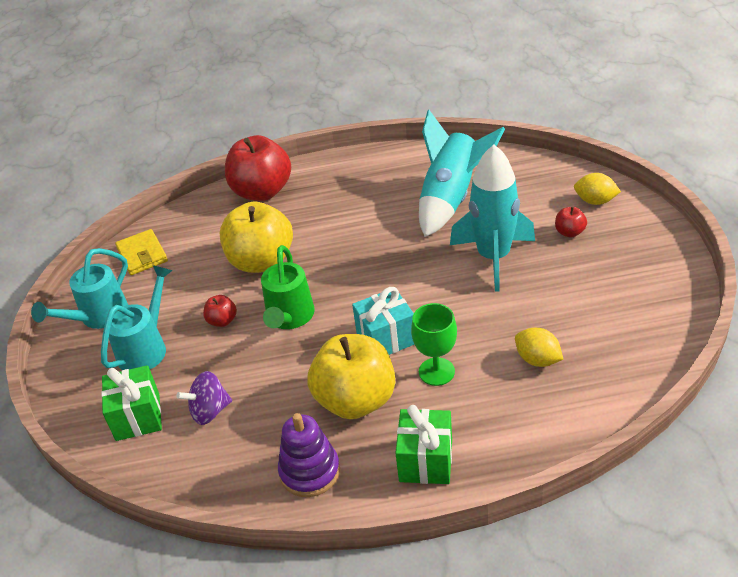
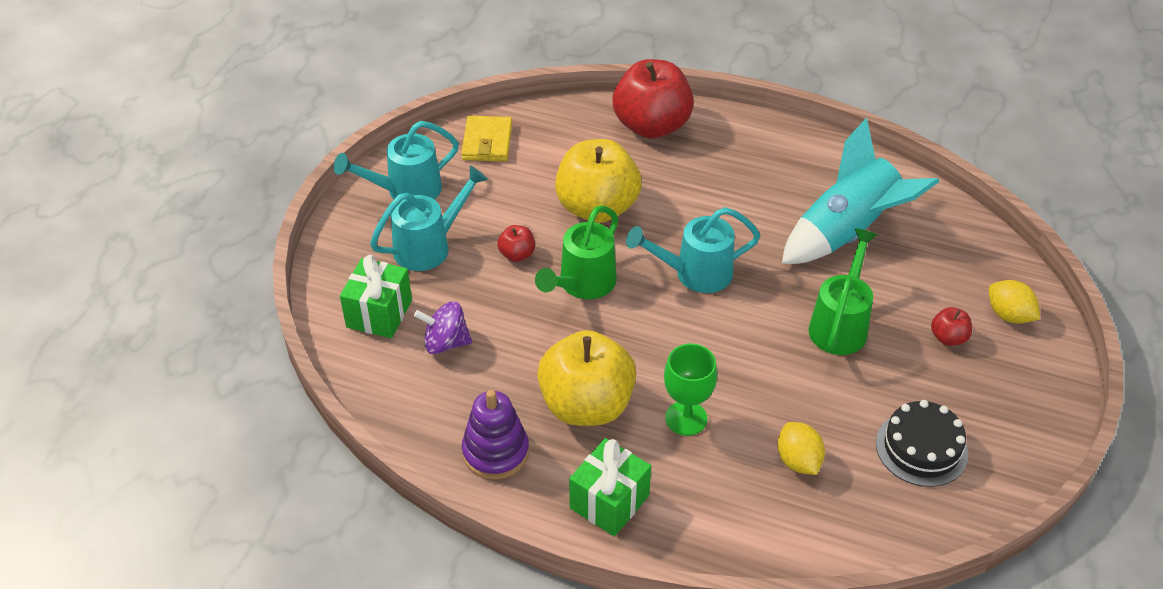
camera: 25 degrees right, 5 degrees up
turquoise gift [352,287,415,355] -> none
turquoise rocket [450,145,535,292] -> green watering can [808,228,878,355]
none -> turquoise watering can [626,207,761,293]
none -> black cake [876,400,968,487]

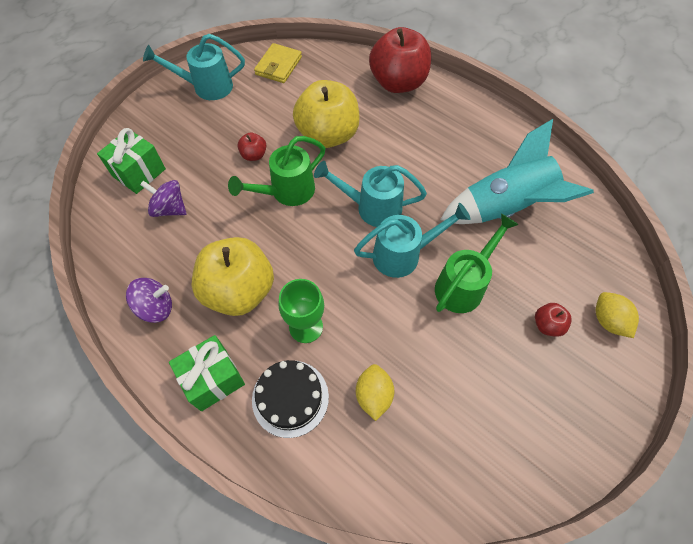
camera: 20 degrees right, 15 degrees up
turquoise watering can [370,166,488,271] -> turquoise watering can moved to [354,203,471,278]
purple stacking toy [462,390,529,480] -> purple spinning top [126,278,172,323]
black cake [876,400,968,487] -> black cake moved to [252,360,329,438]

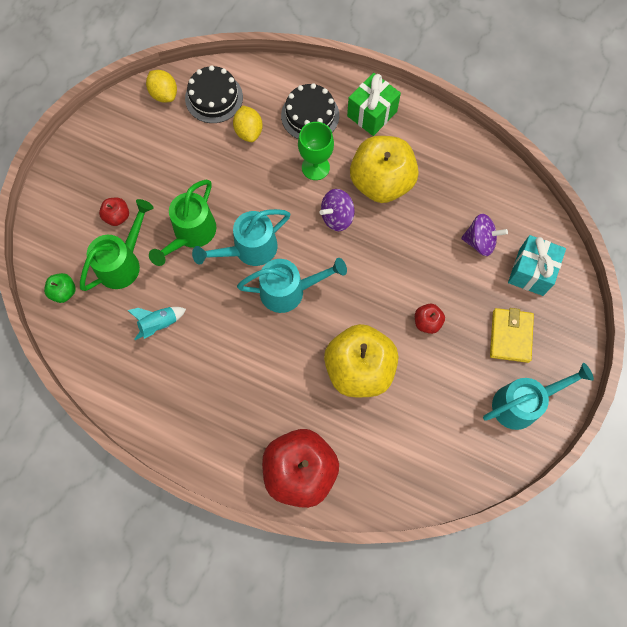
camera: 165 degrees right, 10 degrees up
green gift [97,128,166,194] -> turquoise gift [508,235,566,296]
purple spinning top [126,278,172,323] -> purple spinning top moved to [320,189,355,231]
green watering can [228,136,326,206] -> green watering can moved to [80,199,154,291]
yellow wallet [254,43,302,83] -> yellow wallet moved to [490,308,534,363]
turquoise rocket [440,119,594,224] -> turquoise rocket [127,307,186,340], size x0.43
yellow lemon [596,292,639,338] -> yellow lemon moved to [146,70,177,102]
none -> green apple [44,273,76,303]
none -> black cake [185,65,243,123]

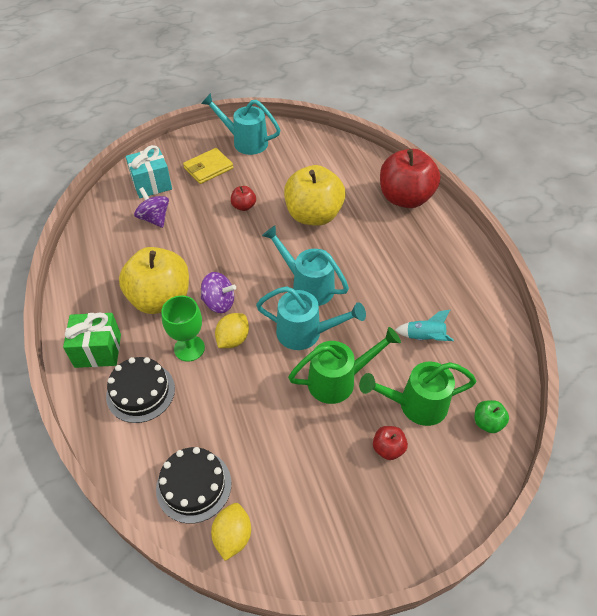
camera: 135 degrees left, 20 degrees down
yellow lemon [233,106,263,142] -> yellow lemon moved to [215,313,249,348]

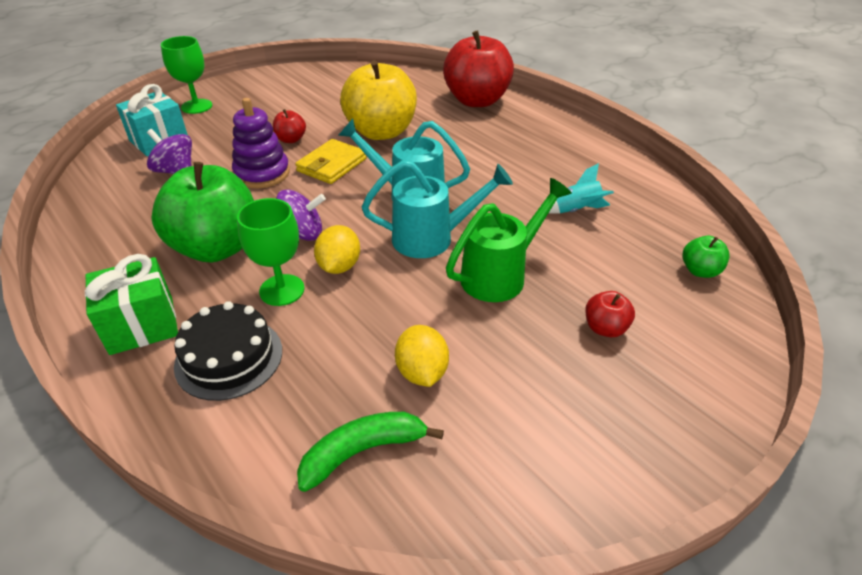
camera: 20 degrees left, 10 degrees down
yellow apple [119,247,189,314] -> green apple [151,162,254,262]
black cake [156,447,231,524] -> green banana [297,412,444,492]
yellow wallet [183,148,233,184] -> yellow wallet moved to [295,139,367,184]
turquoise watering can [201,93,280,155] -> none
yellow lemon [211,503,251,561] -> yellow lemon moved to [395,325,449,387]
green watering can [359,362,476,426] -> none
none -> green goblet [161,36,212,114]
none -> purple stacking toy [232,98,290,188]

